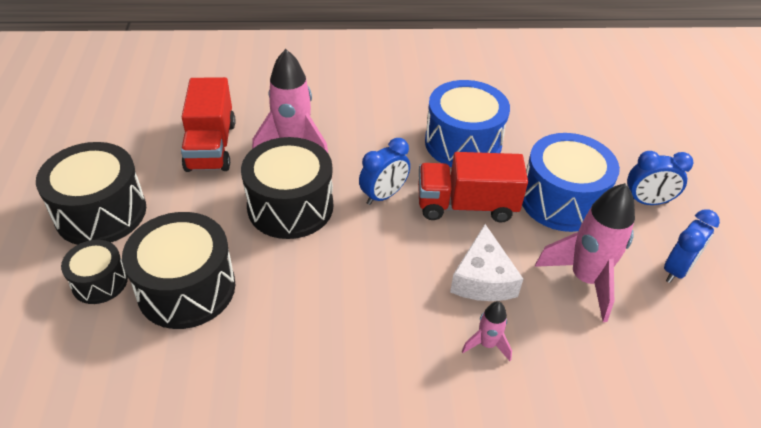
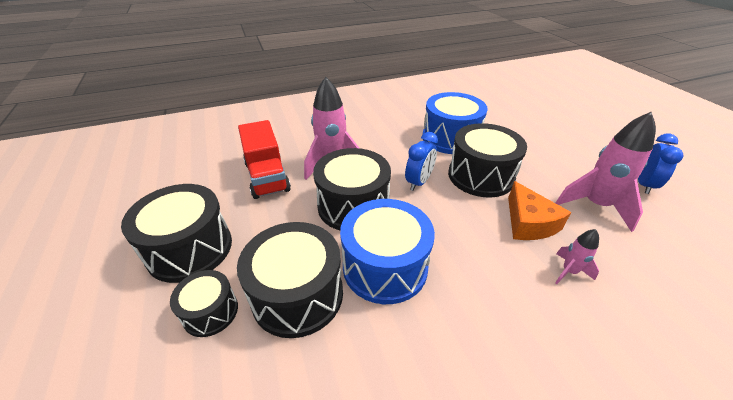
camera: 15 degrees left, 5 degrees down
red truck [418,152,528,223] -> black drum [448,123,527,198]
white cheese [450,224,523,301] -> orange cheese [508,181,571,240]
blue drum [522,133,620,232] -> blue drum moved to [340,199,435,304]
blue clock [627,151,694,205] -> none

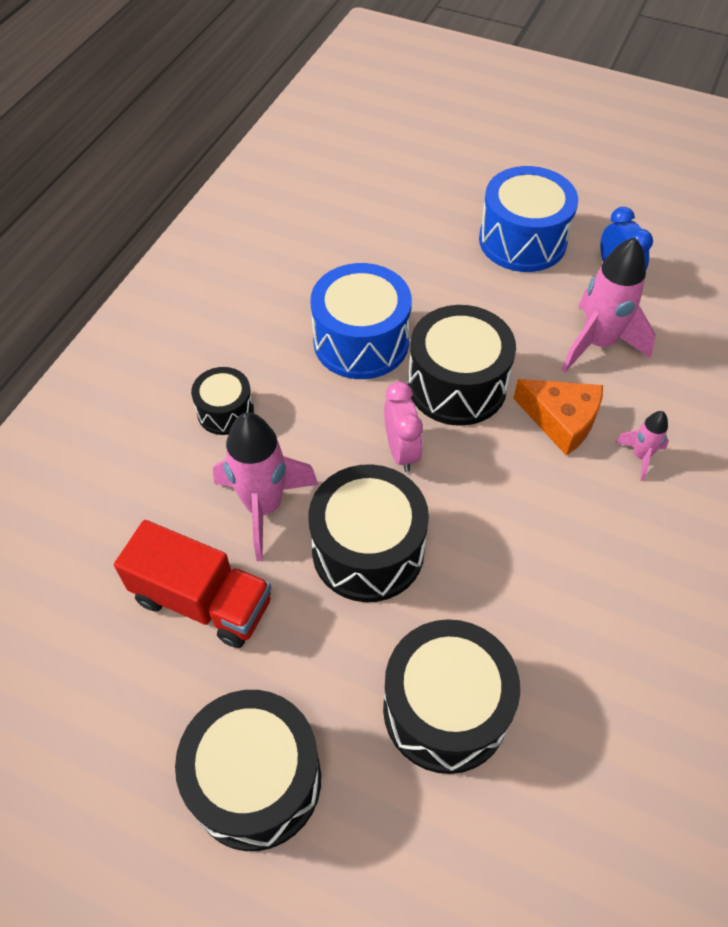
camera: 45 degrees left, 15 degrees up
black drum [170,270,238,337] -> black drum moved to [191,367,254,435]
blue drum [340,199,435,304] -> blue drum moved to [479,166,578,272]
blue clock [405,132,438,191] -> pink clock [384,381,423,472]

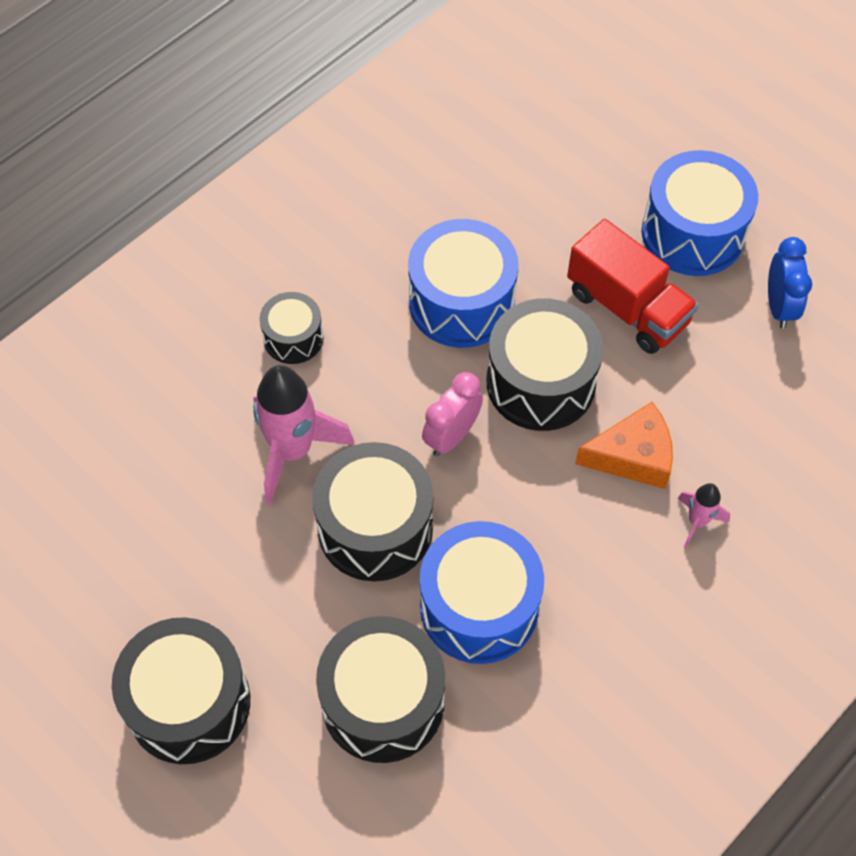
camera: 20 degrees right, 5 degrees up
red truck [114,520,271,648] -> red truck moved to [567,219,698,354]
pink clock [384,381,423,472] -> pink clock turned 150 degrees counterclockwise [422,372,483,456]
orange cheese [513,379,603,456] -> orange cheese turned 60 degrees counterclockwise [575,402,673,489]
pink rocket [561,237,656,372] -> none
none -> blue drum [420,521,544,664]

